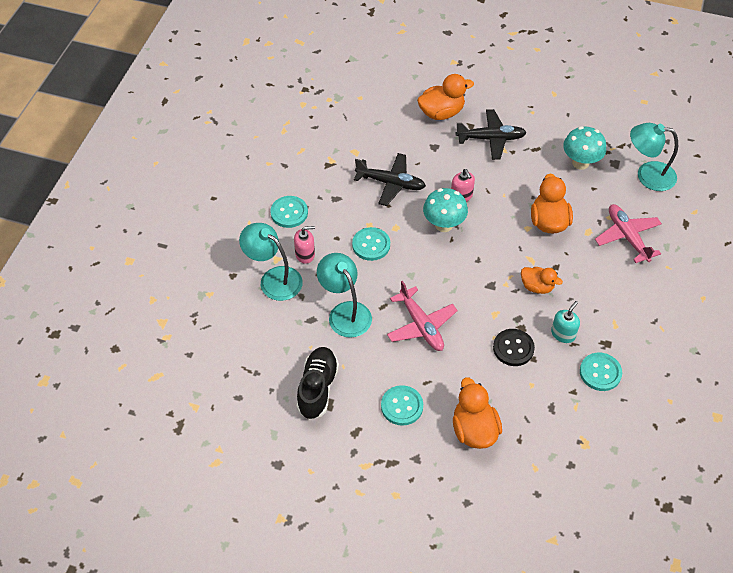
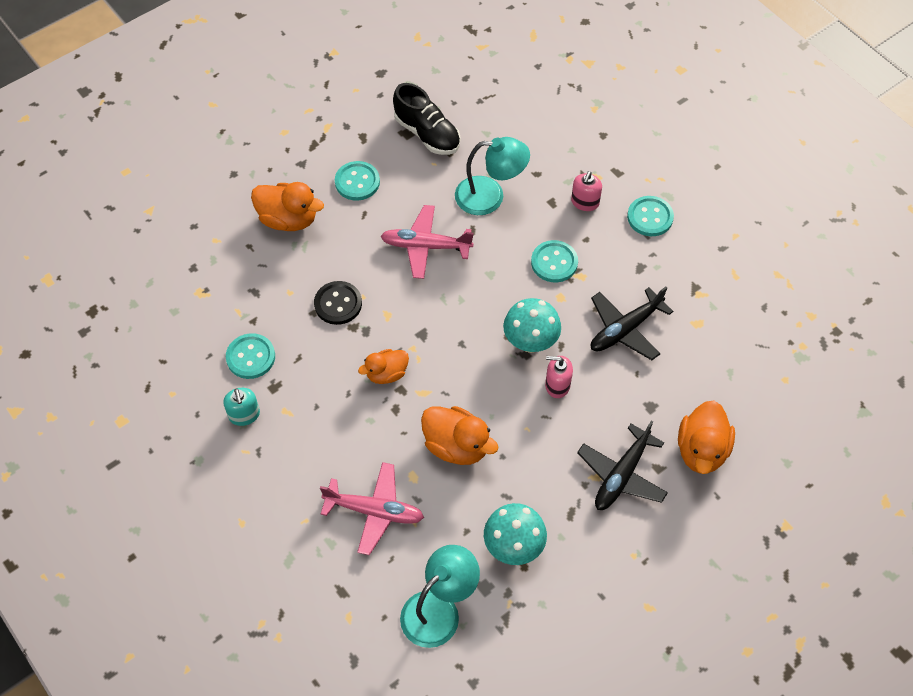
camera: 125 degrees right, 5 degrees up
turquoise lamp [239,223,303,301] -> none
turquoise soap dispenser [551,301,580,343] -> turquoise soap dispenser moved to [223,388,260,426]

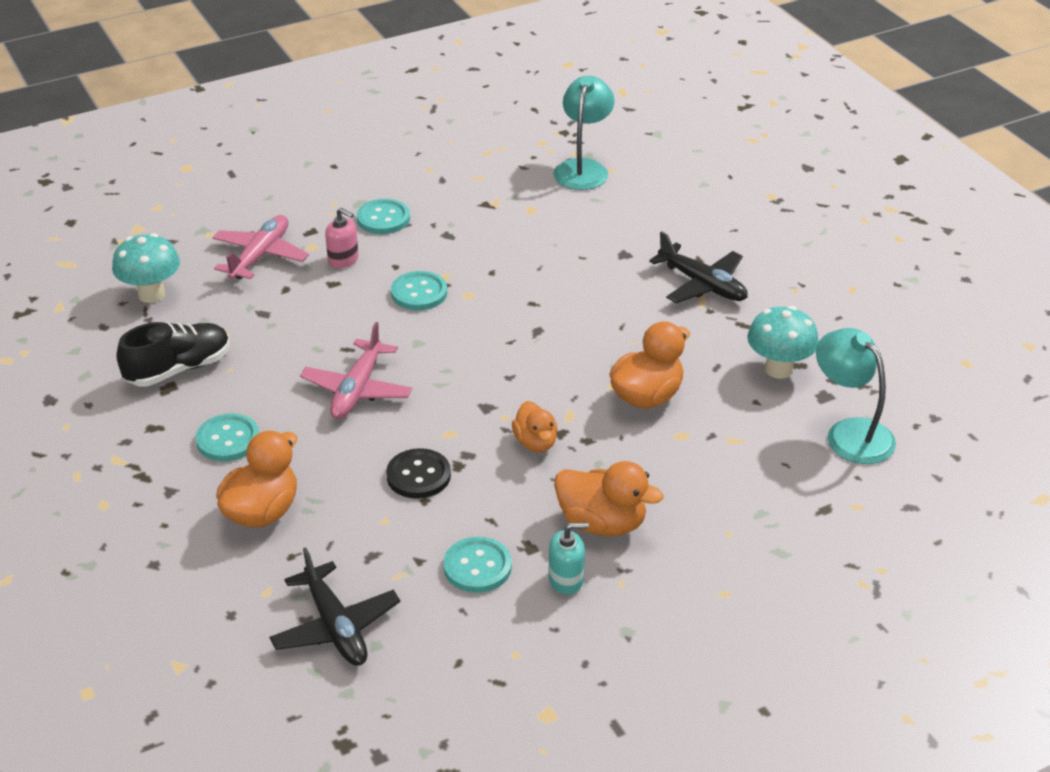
camera: 80 degrees left, 20 degrees down
pink plane [320,462,424,555] -> pink plane moved to [212,215,309,279]
turquoise lamp [455,137,530,215] -> turquoise lamp moved to [553,76,615,190]
turquoise mushroom [503,298,561,353] -> turquoise mushroom moved to [112,233,180,303]
pink soap dispenser [545,356,573,398] -> none
black plane [591,287,673,360] -> black plane moved to [269,547,400,666]
orange duck [678,401,735,474] -> orange duck moved to [554,461,663,536]

